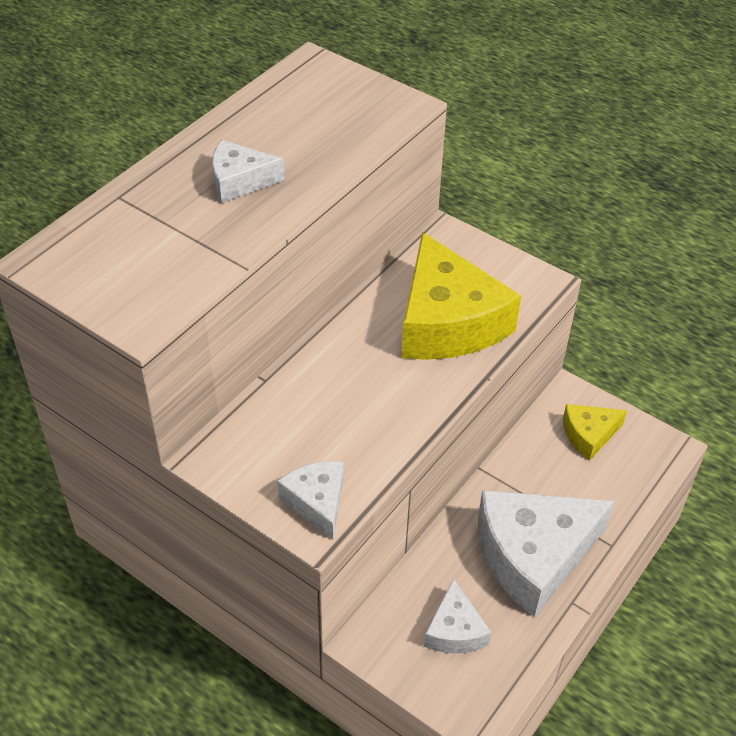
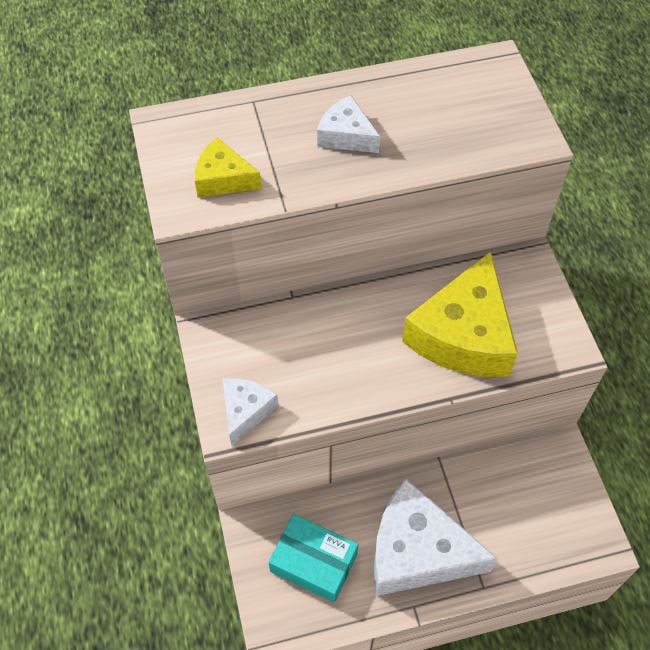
camera: 40 degrees right, 10 degrees up
white cheese [424,578,491,653] -> turquoise box [268,514,358,603]
yellow cheese [563,404,627,461] -> yellow cheese moved to [195,138,262,197]

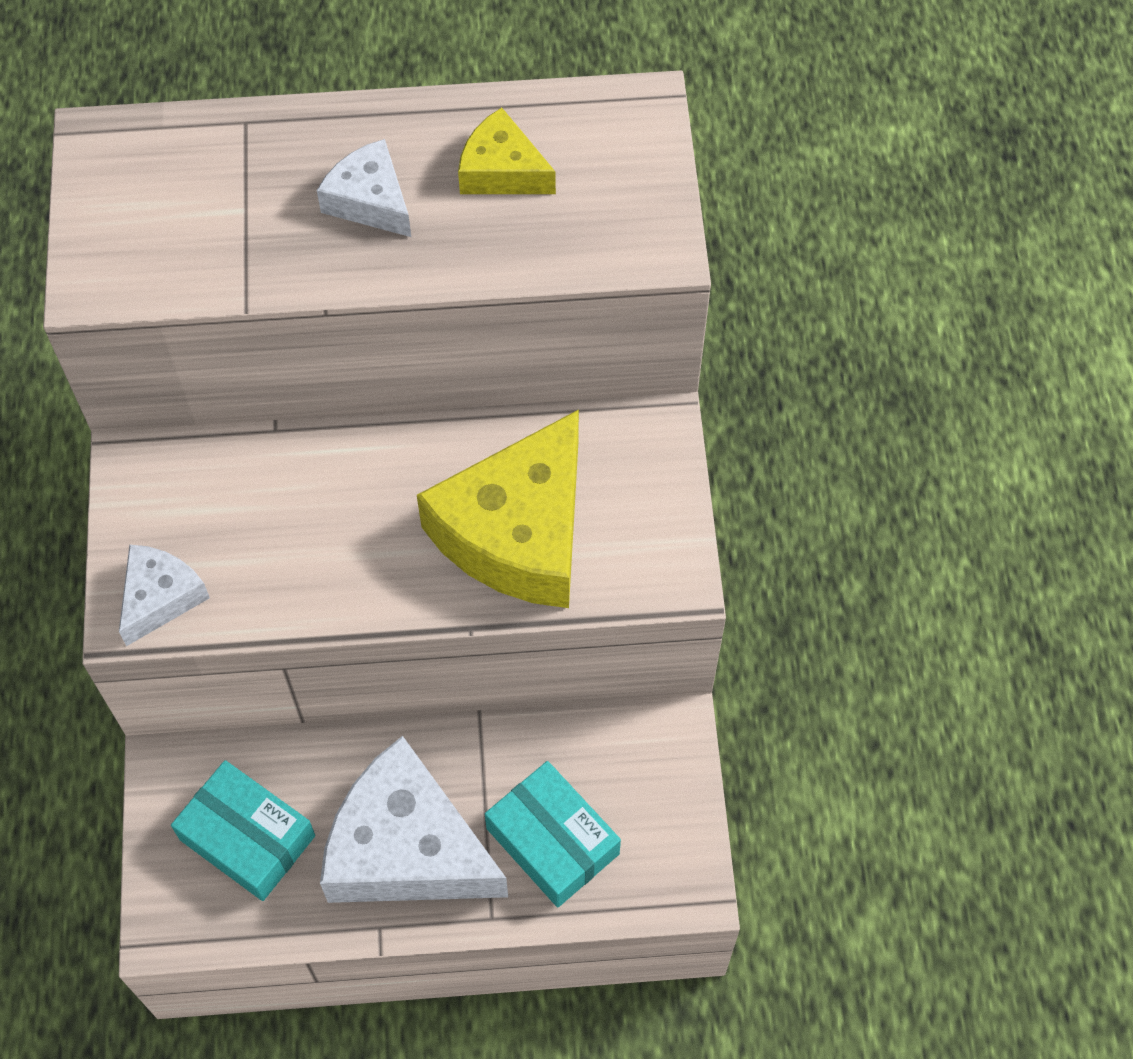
camera: 10 degrees right, 5 degrees up
yellow cheese [195,138,262,197] -> yellow cheese moved to [458,107,556,194]
none -> turquoise box [485,761,621,907]

